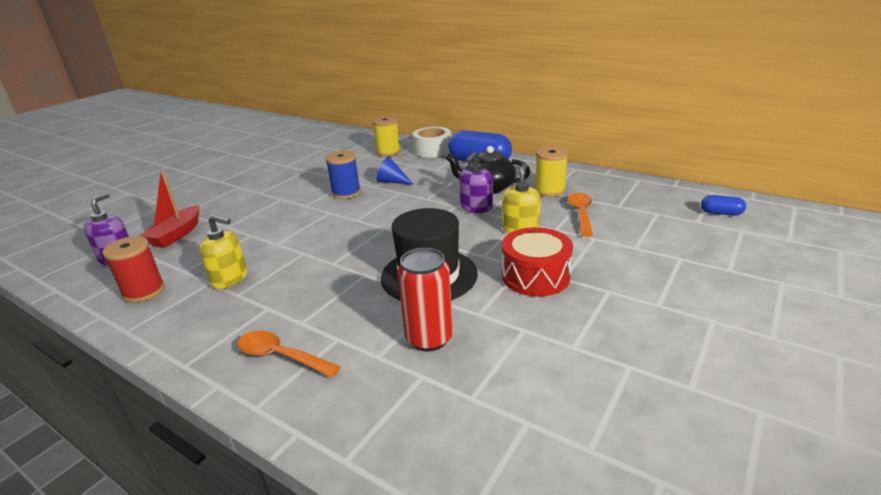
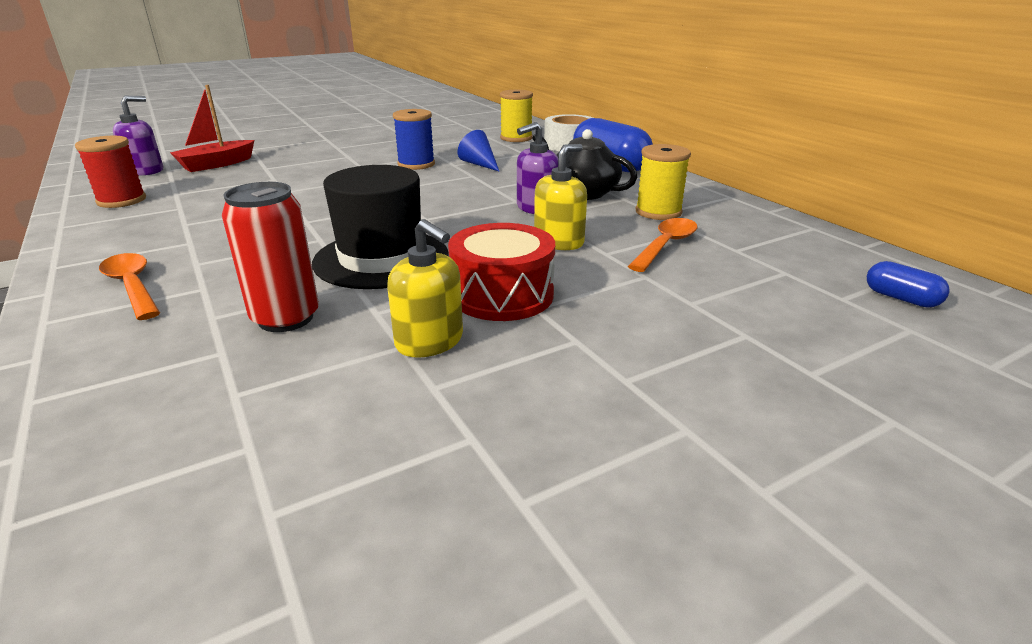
camera: 25 degrees right, 0 degrees up
yellow soap dispenser [199,215,247,289] -> yellow soap dispenser moved to [387,219,463,358]

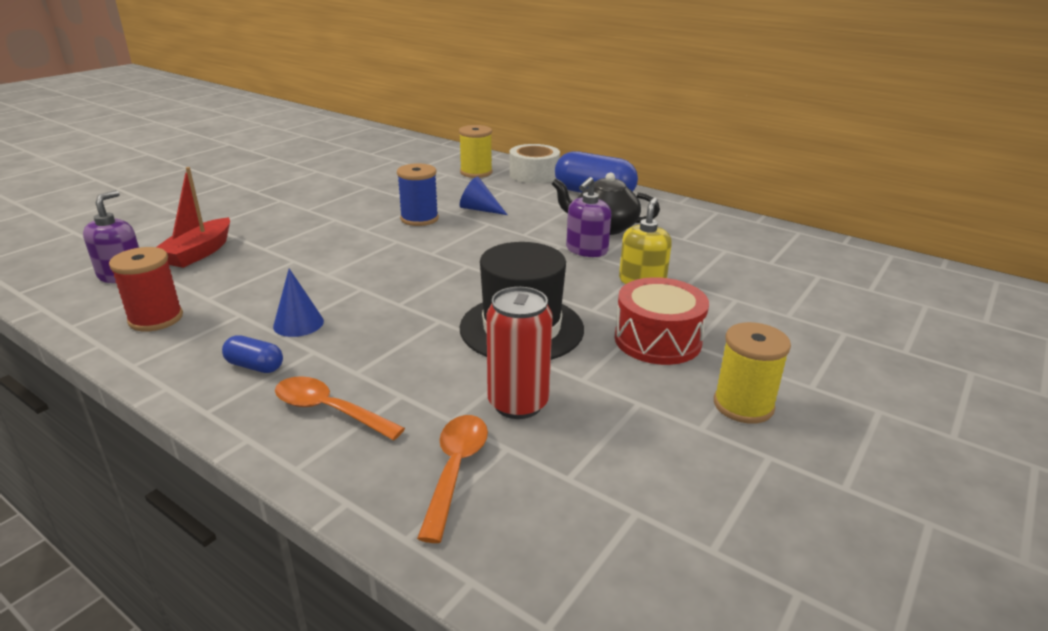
camera: 25 degrees left, 0 degrees up
yellow soap dispenser [387,219,463,358] -> none
orange spoon [628,218,697,272] -> orange spoon moved to [417,415,488,543]
yellow spool [636,144,691,220] -> yellow spool moved to [714,322,791,424]
blue capsule [867,261,950,308] -> blue capsule moved to [222,335,283,373]
none -> blue cone [273,268,324,337]

